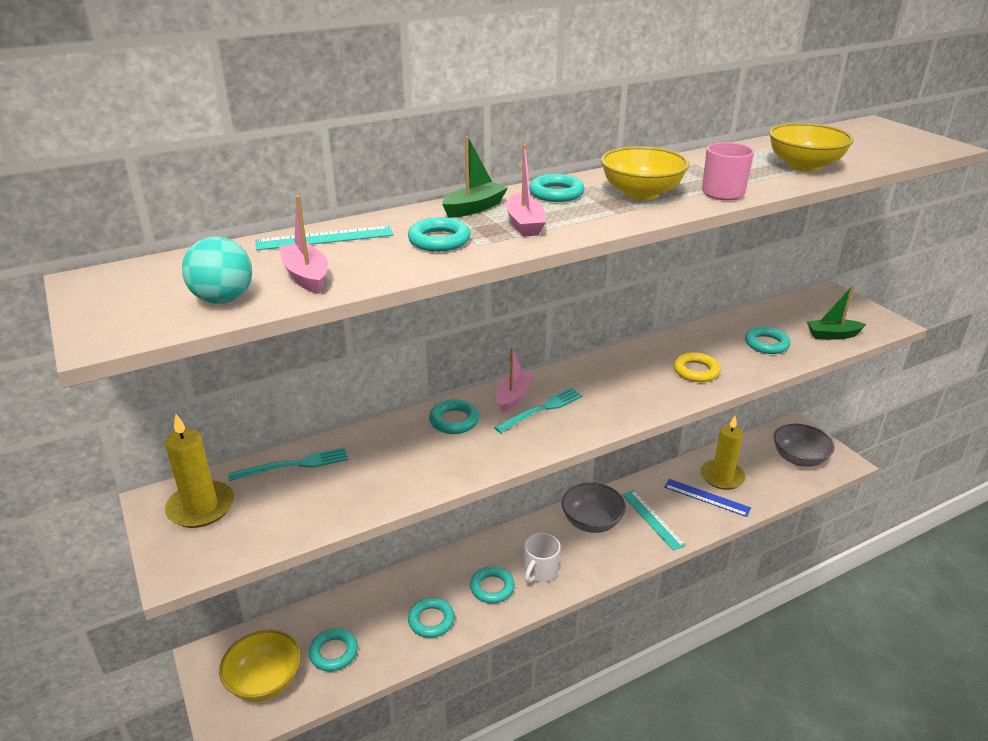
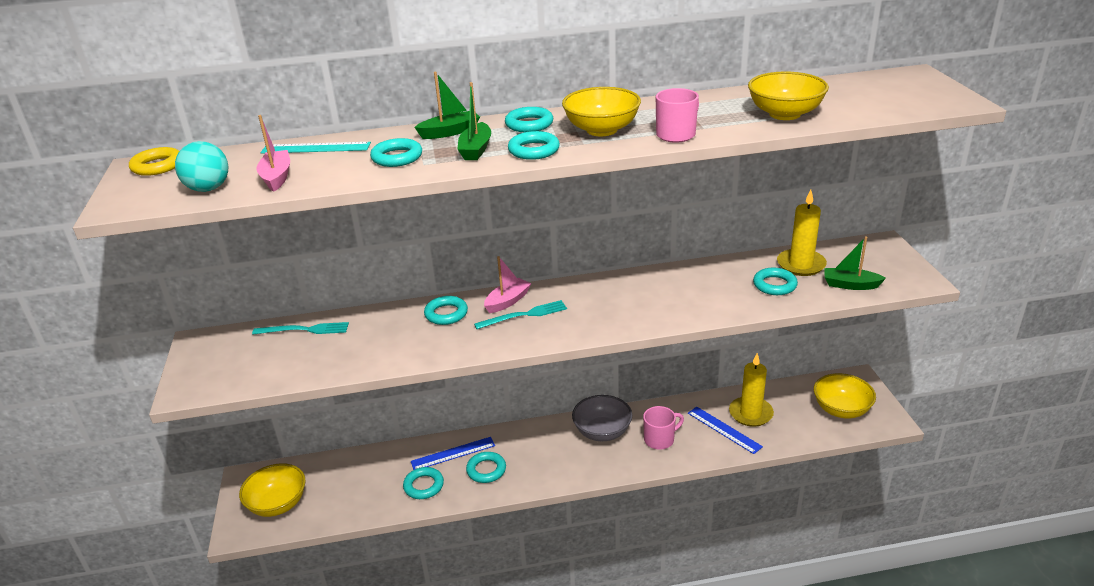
camera: 20 degrees right, 0 degrees up
yellow candle [165,414,234,528] -> yellow candle moved to [777,190,827,276]
turquoise ring [309,628,358,671] -> turquoise ring moved to [508,131,560,160]
pink boat [506,144,546,237] -> green boat [457,82,491,160]
white mug [524,533,561,583] -> none
turquoise ruler [622,490,686,551] -> pink mug [643,406,684,450]
yellow ring [673,352,720,382] -> yellow ring moved to [129,147,179,176]
grey bowl [774,424,834,467] -> yellow bowl [814,373,876,418]
none -> blue ruler [411,437,495,470]

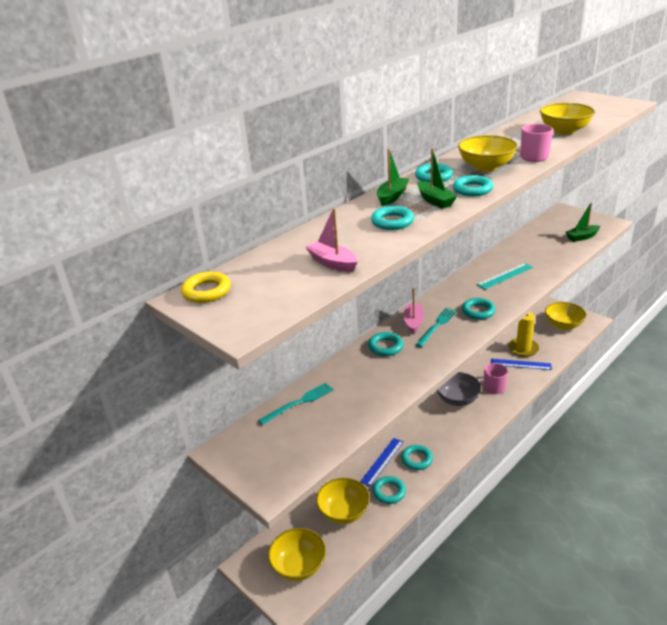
camera: 35 degrees left, 0 degrees up
turquoise ball [175,141,228,192] -> none
turquoise ruler [261,142,371,153] -> turquoise ruler moved to [477,263,533,289]
turquoise ring [753,268,798,295] -> turquoise ring moved to [462,298,496,320]
yellow candle [777,190,827,276] -> none
none -> yellow bowl [316,478,370,524]

